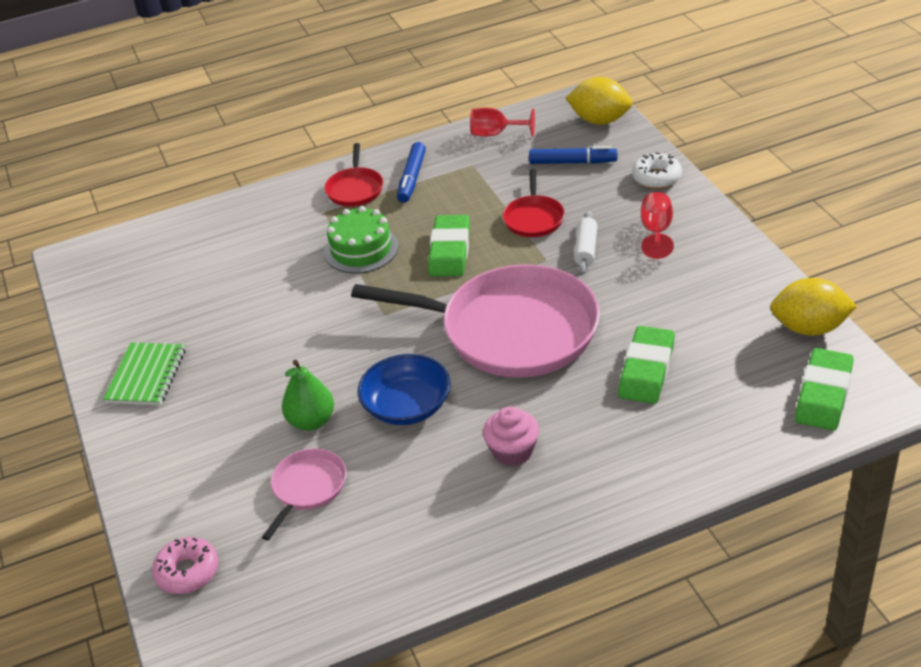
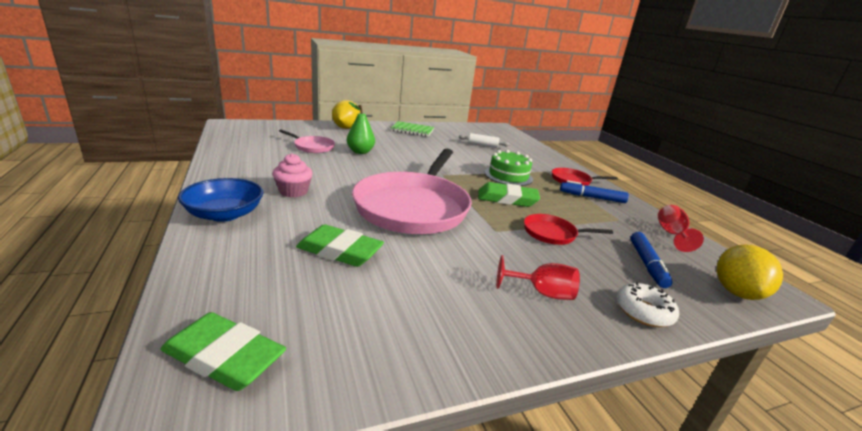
camera: 85 degrees right, 15 degrees down
pink donut [152,537,218,594] -> none
blue bowl [358,354,451,425] -> blue bowl moved to [178,178,263,222]
white rolling pin [574,211,597,274] -> white rolling pin moved to [459,133,509,148]
yellow lemon [770,278,857,336] -> yellow lemon moved to [332,100,360,129]

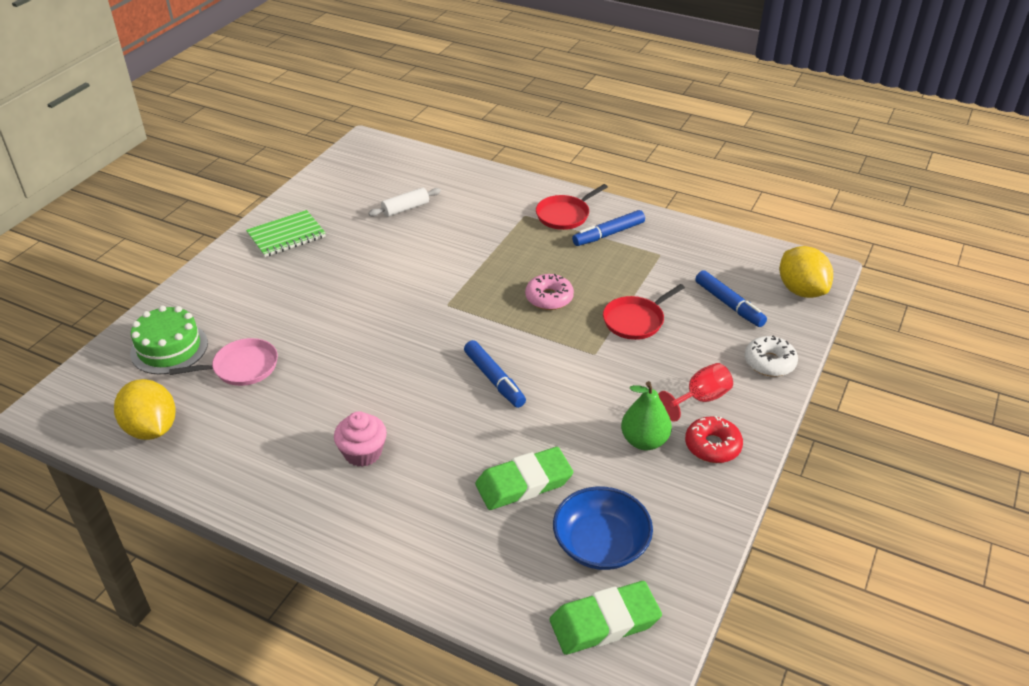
camera: 40 degrees left, 15 degrees up
blue bowl [178,178,263,222] -> blue bowl moved to [553,486,653,570]
yellow lemon [332,100,360,129] -> yellow lemon moved to [114,379,176,440]
green pear [347,102,375,154] -> green pear moved to [621,381,672,450]
pink pan [352,149,472,234] -> blue marker [464,340,526,408]
green eraser [478,182,540,207] -> pink donut [525,274,574,310]
green cake [485,150,533,186] -> green cake moved to [130,305,208,374]
red goblet [658,205,704,252] -> none
none -> red donut [685,416,743,463]

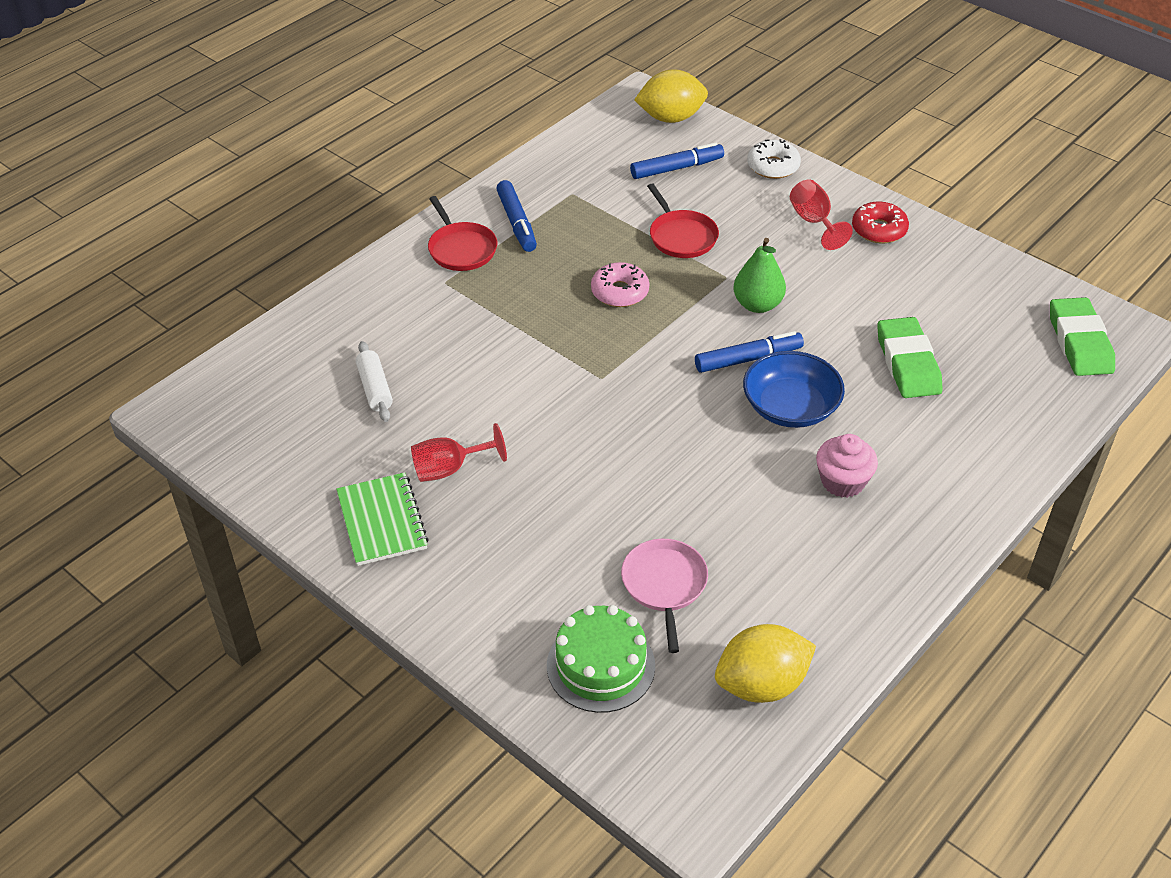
camera: 75 degrees left, 5 degrees up
blue bowl [553,486,653,570] -> blue bowl moved to [743,351,845,428]
green pear [621,381,672,450] -> green pear moved to [733,238,786,313]
none -> red goblet [411,423,507,482]

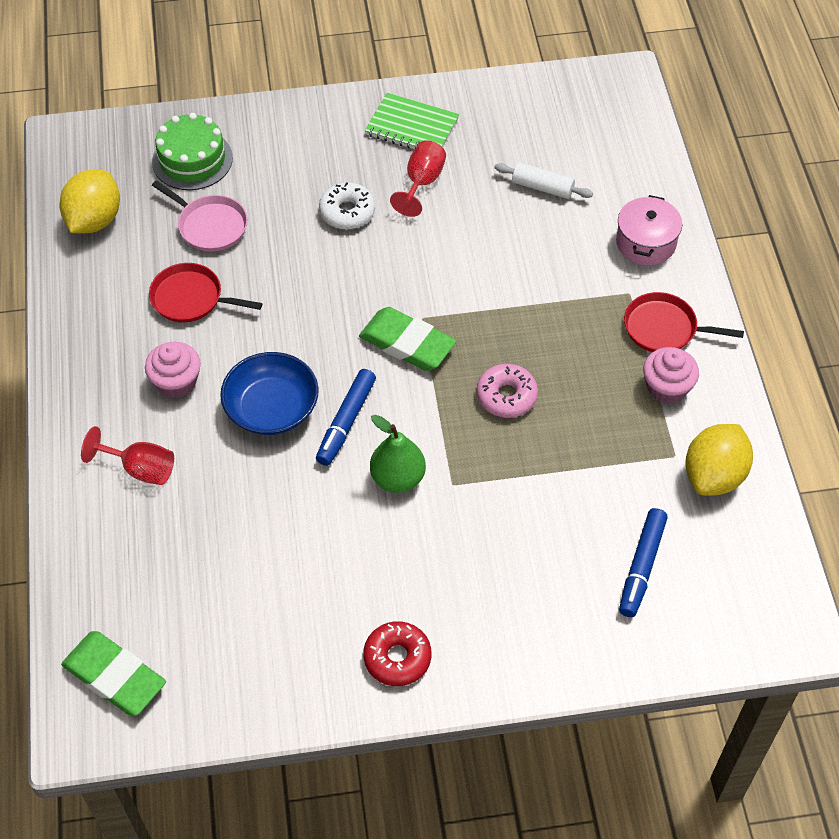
camera: 130 degrees right, 10 degrees up
blue marker [496,180,537,252] -> pink cupcake [643,347,699,404]
yellow lemon [634,69,708,123] -> yellow lemon moved to [685,424,753,496]
red pan [647,184,719,258] -> red pan moved to [149,263,262,322]
white donut [747,139,801,179] -> white donut moved to [319,182,375,229]
red goblet [790,180,853,250] -> red goblet moved to [81,426,174,485]
green eraser [877,317,943,398] -> green eraser moved to [359,307,456,371]
none -> pink pot [616,195,682,265]

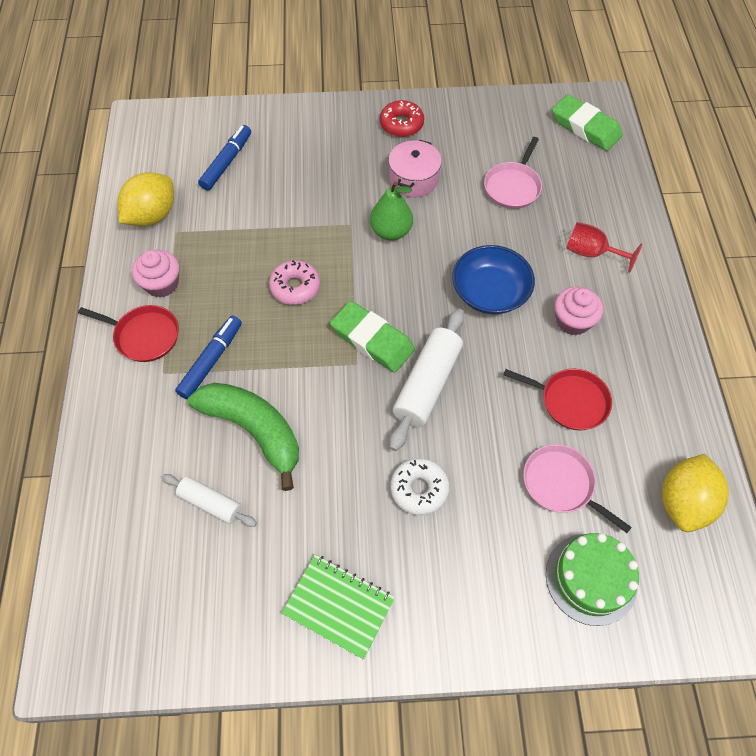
camera: 175 degrees left, 5 degrees up
blue marker [316,369,376,466] -> blue marker moved to [175,316,242,399]
red goblet [390,140,446,217] -> none
pink pot [616,195,682,265] -> pink pot moved to [388,140,442,197]
none -> green banana [188,383,299,491]
none -> white rolling pin [390,309,464,451]
none -> pink pan [484,137,542,209]

